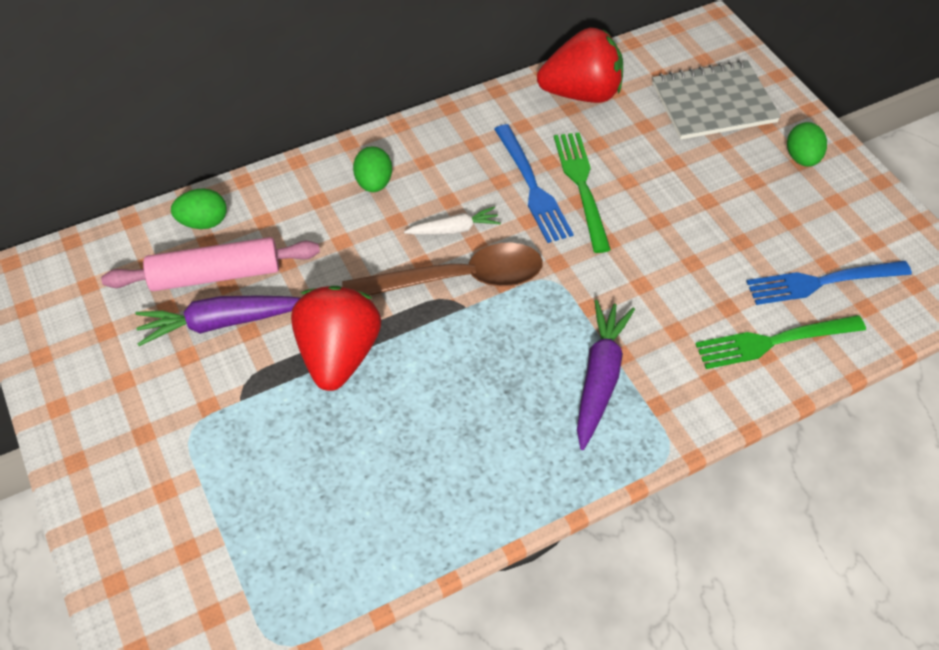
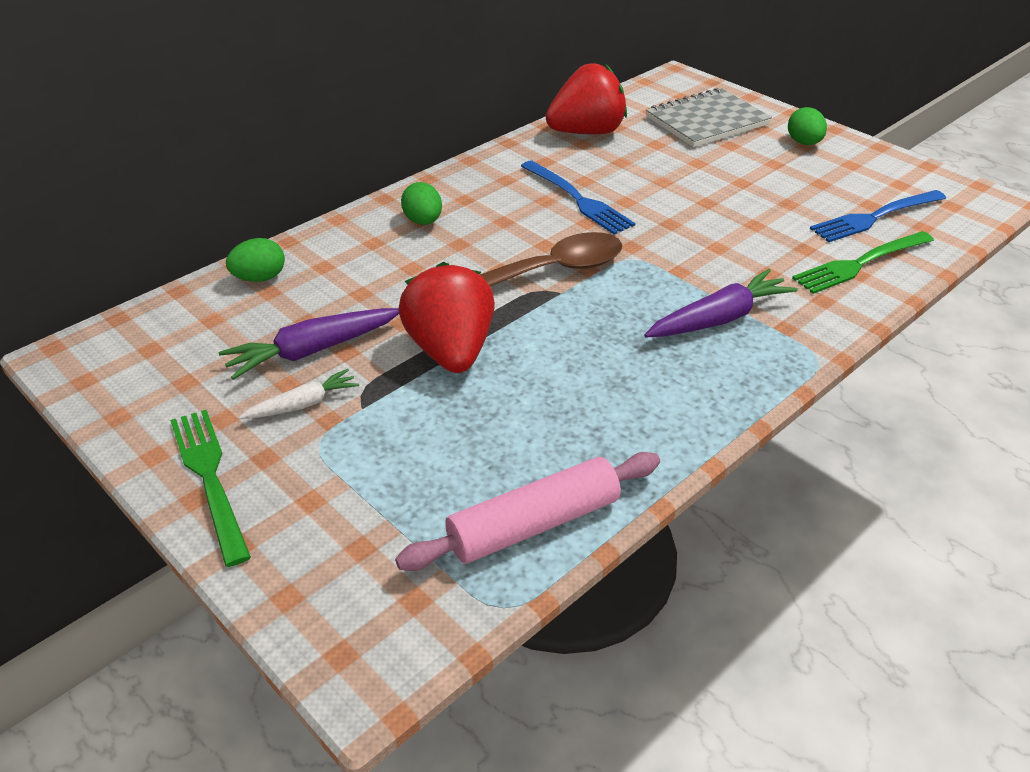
camera: 15 degrees left, 15 degrees down
pink rolling pin [101,237,320,291] -> pink rolling pin moved to [395,452,660,571]
white carrot [404,206,501,235] -> white carrot moved to [238,369,359,419]
green fork [554,133,611,253] -> green fork moved to [170,410,251,567]
purple carrot [577,300,635,450] -> purple carrot turned 60 degrees clockwise [644,269,798,337]

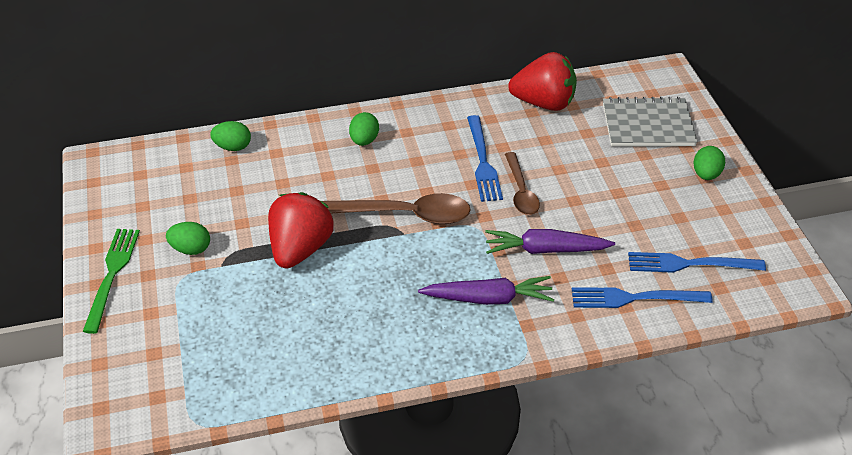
camera: 30 degrees right, 5 degrees up
purple carrot [219,308,399,380] -> purple carrot moved to [485,229,615,254]
white carrot [238,369,359,419] -> green egg [166,222,210,255]
pink rolling pin [395,452,660,571] -> none
green fork [792,231,934,294] -> blue fork [572,288,713,308]
none -> brown spoon [505,152,540,215]

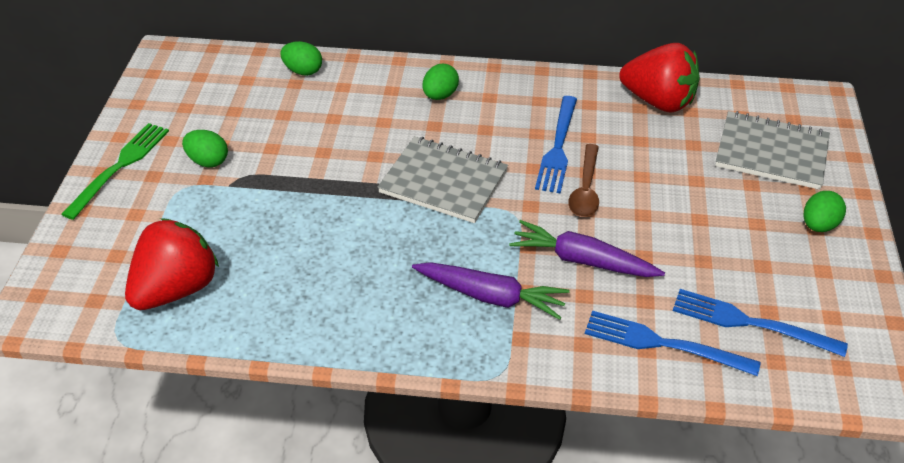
camera: 20 degrees right, 0 degrees up
red strawberry [268,192,333,269] -> red strawberry moved to [125,218,219,310]
brown spoon [322,193,471,224] -> grey notebook [378,136,508,223]

